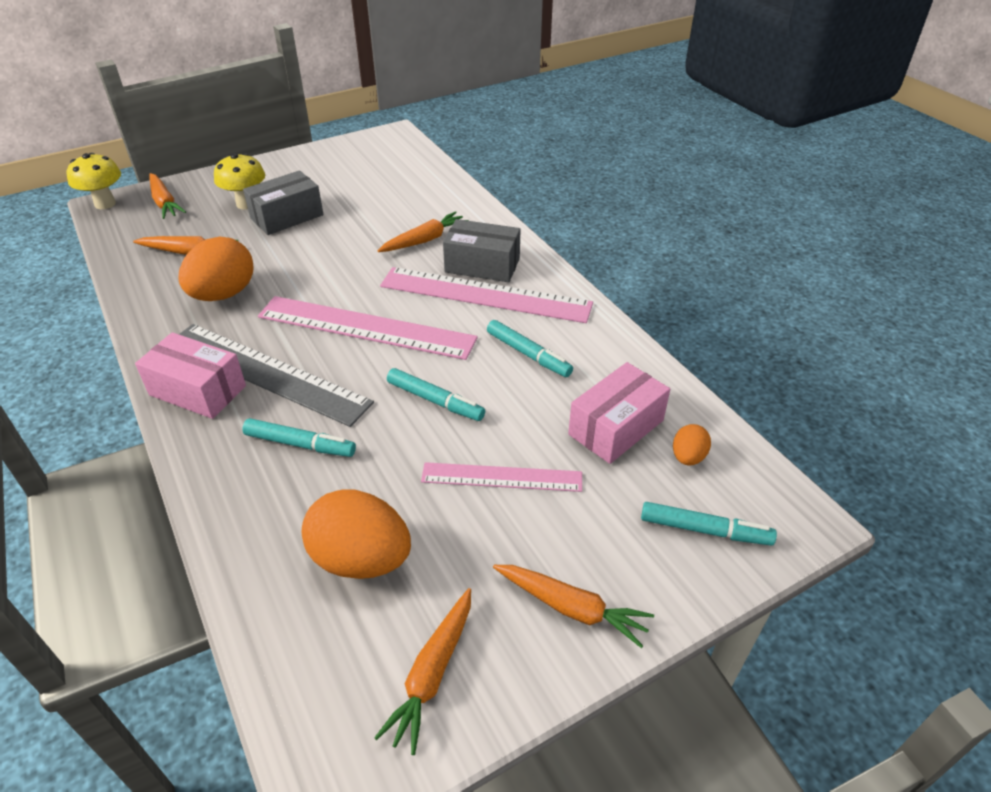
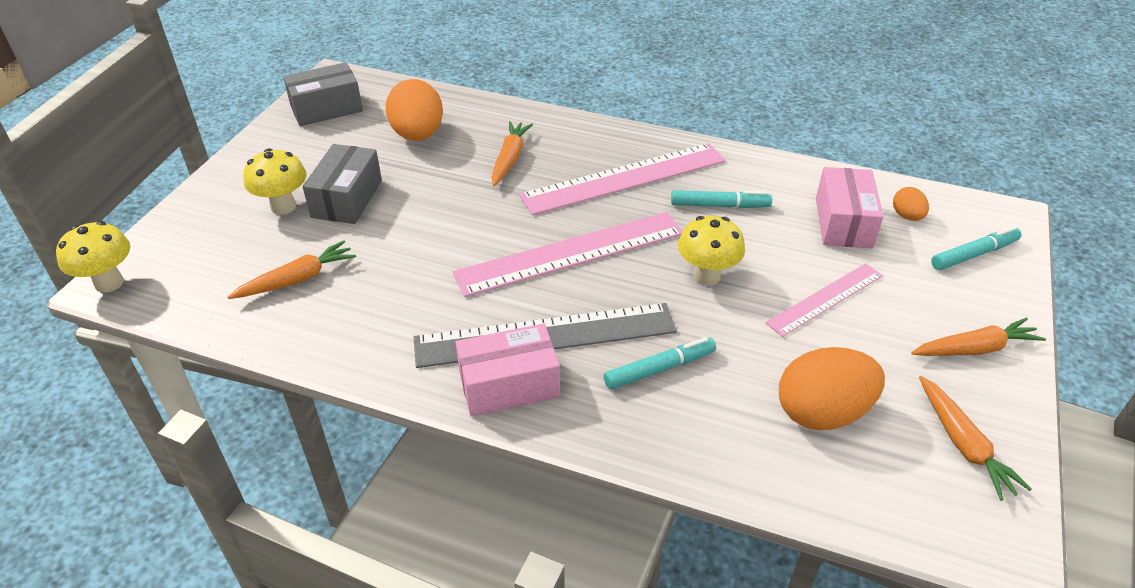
camera: 40 degrees left, 0 degrees up
orange carrot [150,173,186,219] -> none
orange egg [179,237,254,301] -> orange egg moved to [386,79,443,141]
turquoise marker [387,368,485,421] -> yellow mushroom [678,216,745,286]
grey box [443,219,521,282] -> grey box moved to [283,62,363,126]

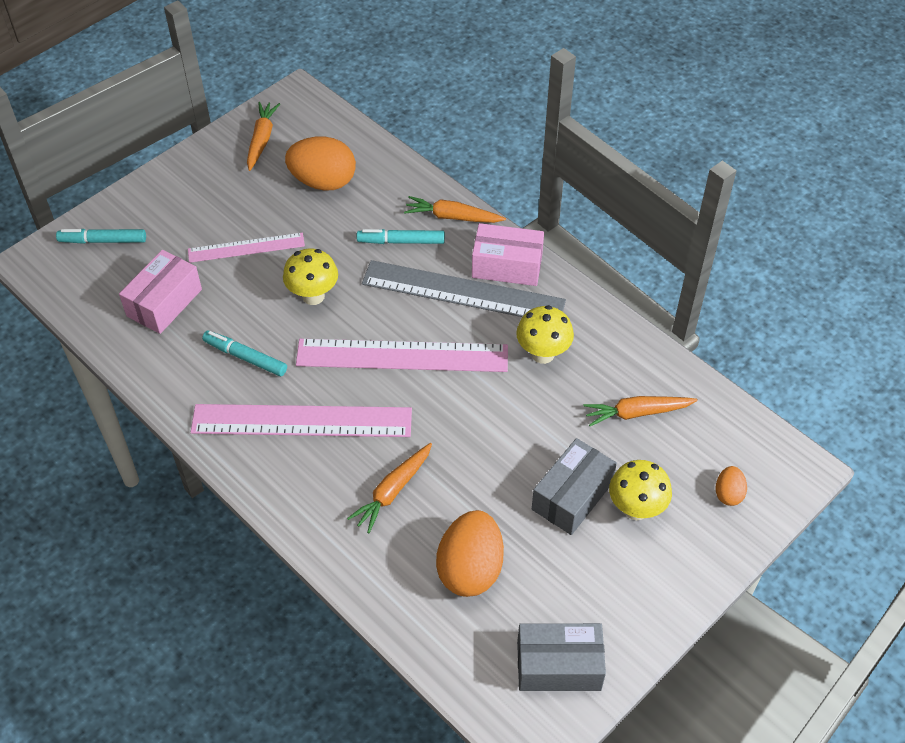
camera: 155 degrees left, 10 degrees up
yellow mushroom [56,221,130,293] -> yellow mushroom moved to [516,305,574,364]
orange egg [893,187,929,221] -> orange egg moved to [715,466,747,506]
orange carrot [911,317,1046,356] -> orange carrot moved to [404,196,506,223]

